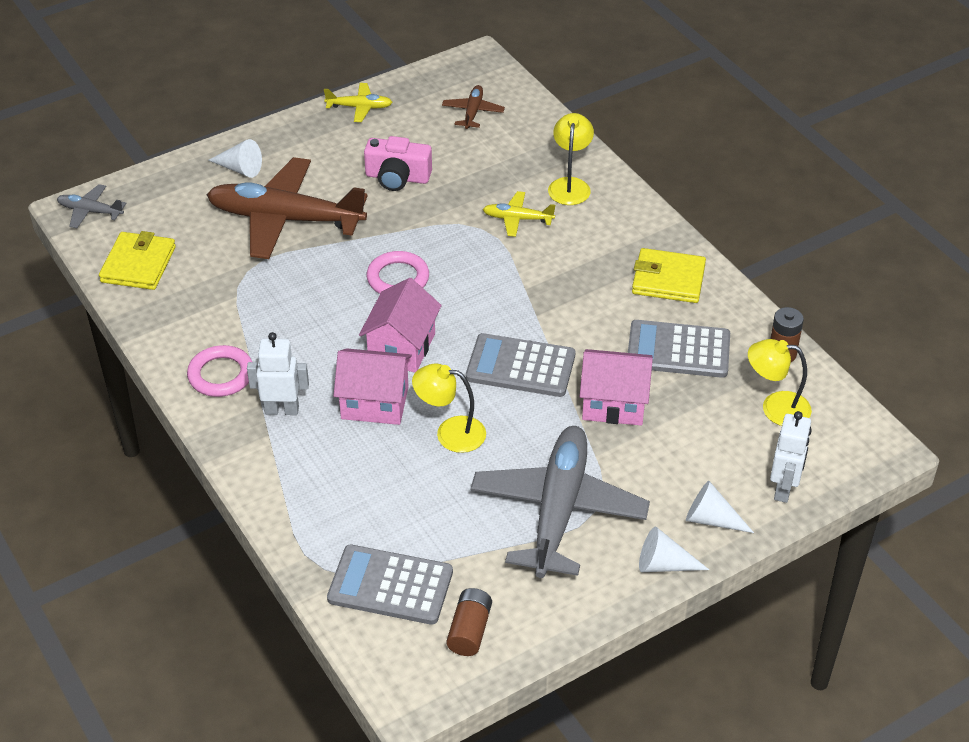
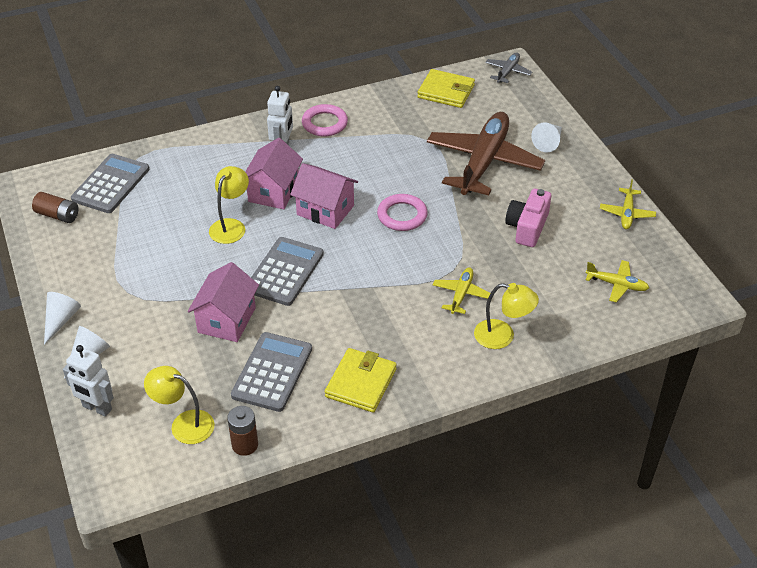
camera: 100 degrees right, 0 degrees up
brown plane [442,85,505,129] -> yellow plane [586,260,649,303]
grey plane [470,426,650,578] -> none
yellow lamp [748,339,812,426] -> yellow lamp turned 90 degrees counterclockwise [144,366,215,444]

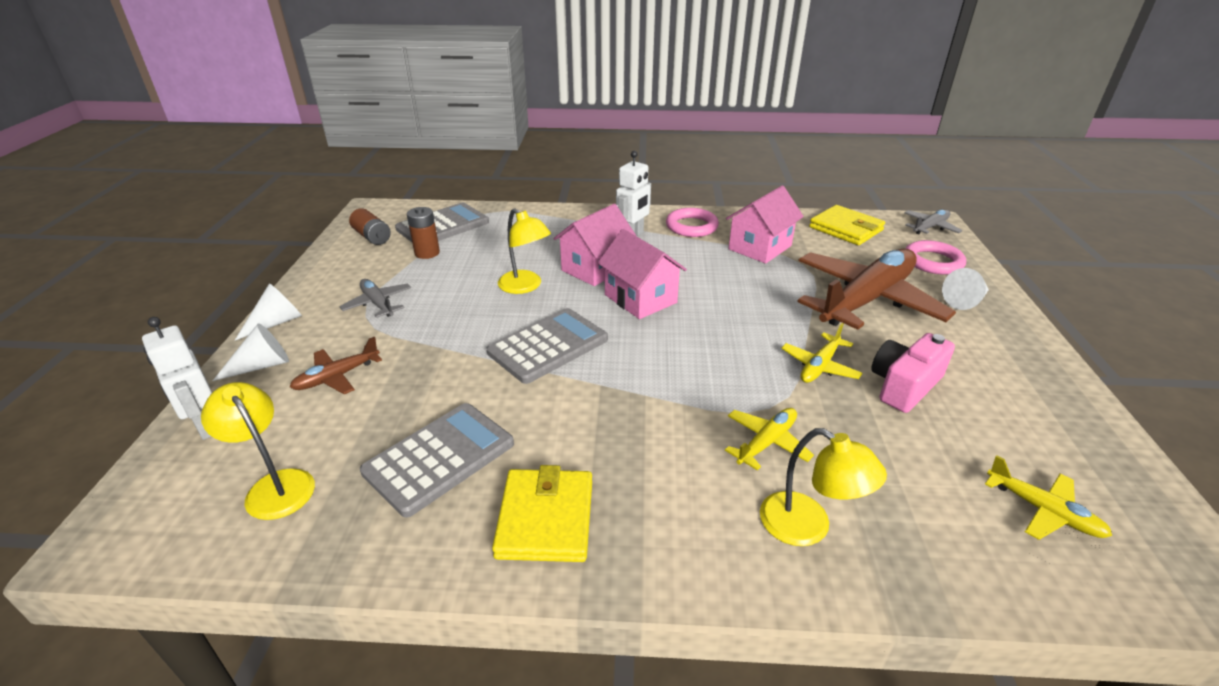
camera: 25 degrees right, 10 degrees down
pink house [187,262,259,342] -> pink house moved to [726,186,804,264]
yellow lamp [209,166,249,244] -> yellow lamp turned 90 degrees clockwise [498,208,551,294]
brown battery [227,406,258,456] -> brown battery moved to [407,207,440,259]
yellow wallet [325,348,397,413] -> yellow wallet turned 45 degrees counterclockwise [492,465,592,562]
pink ring [377,194,428,231] -> pink ring moved to [905,240,966,275]
yellow plane [600,179,656,229] -> yellow plane moved to [781,323,862,383]
none -> brown plane [290,337,382,394]
none -> grey plane [339,279,411,318]

